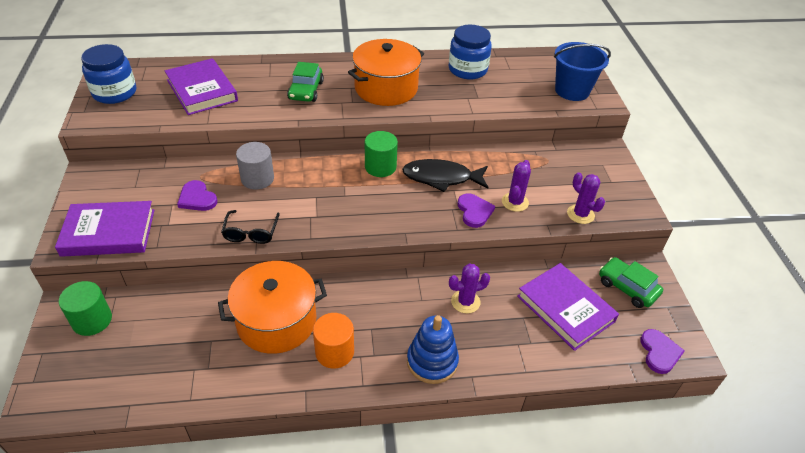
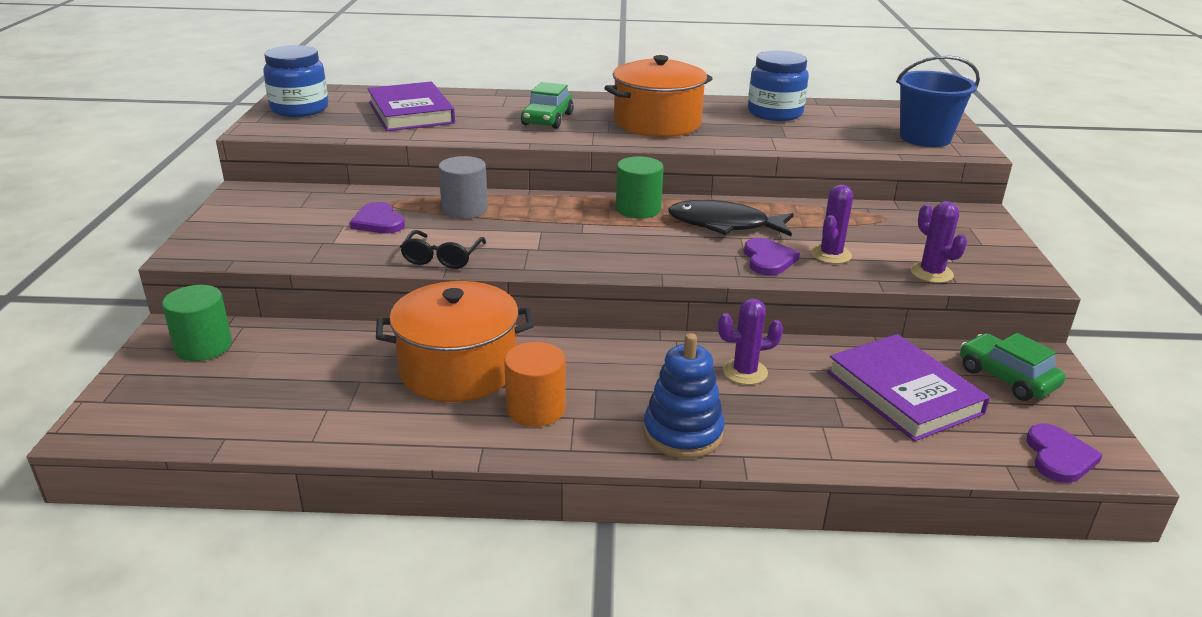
camera: 10 degrees right, 15 degrees down
purple book [55,201,154,257] -> none

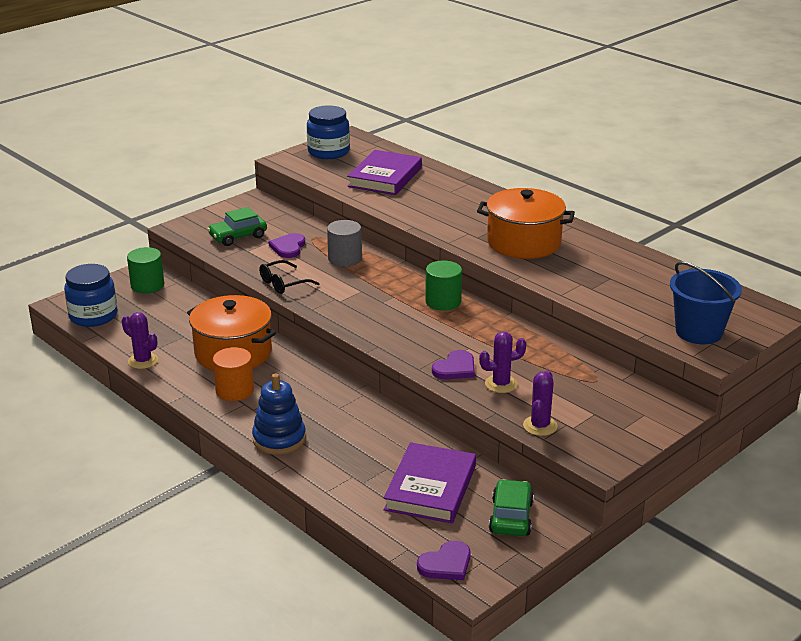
camera: 45 degrees right, 0 degrees up
green car [521,82,574,129] -> green car moved to [207,207,267,246]
black fish [668,200,794,236] -> none
purple cactus [718,298,783,385] -> purple cactus moved to [122,312,158,369]
blue jar [748,50,809,121] -> blue jar moved to [64,264,118,327]

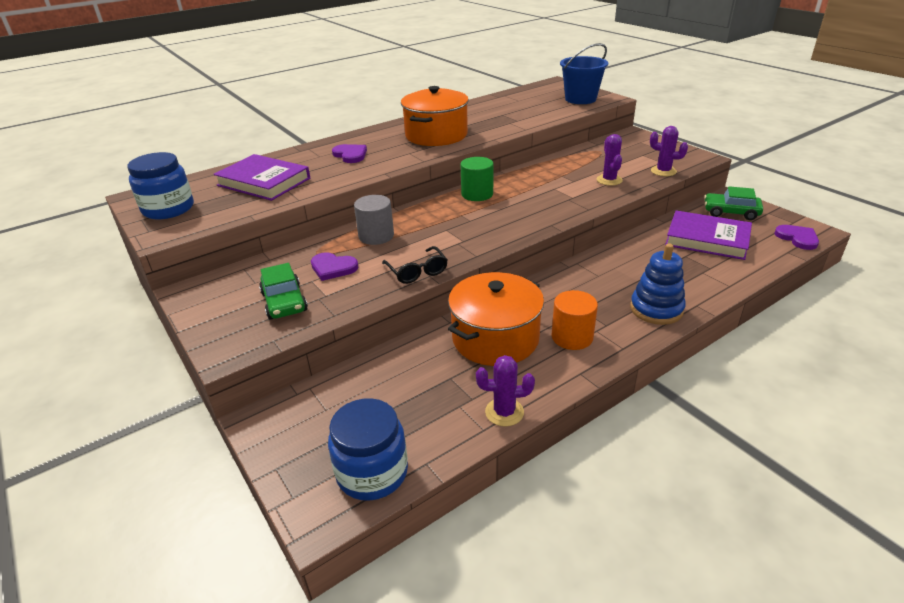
camera: 80 degrees left, 5 degrees up
purple cactus [122,312,158,369] -> purple cactus turned 45 degrees clockwise [476,355,535,427]
green cylinder [127,247,164,293] -> none
purple heart [432,350,475,379] -> purple heart moved to [332,144,367,163]

